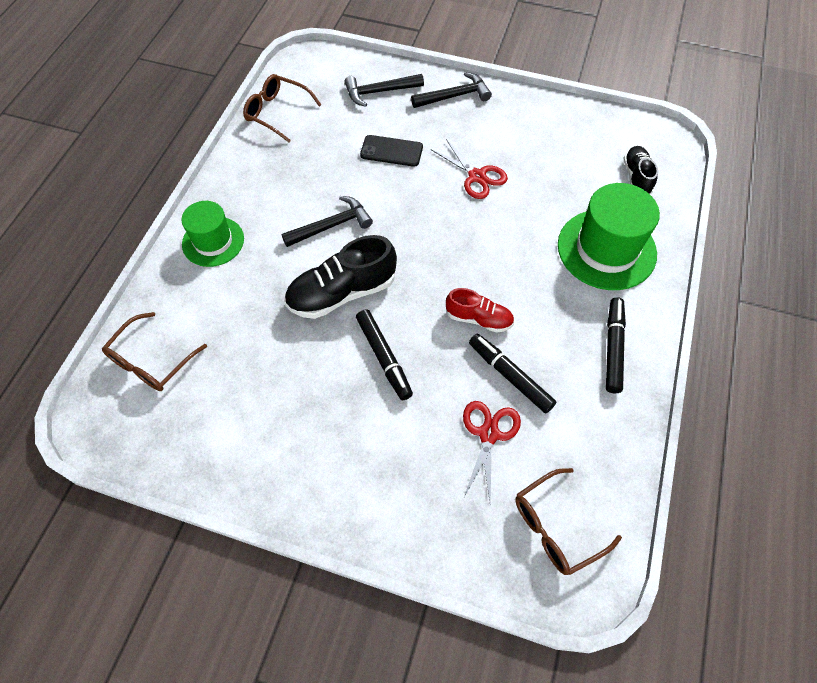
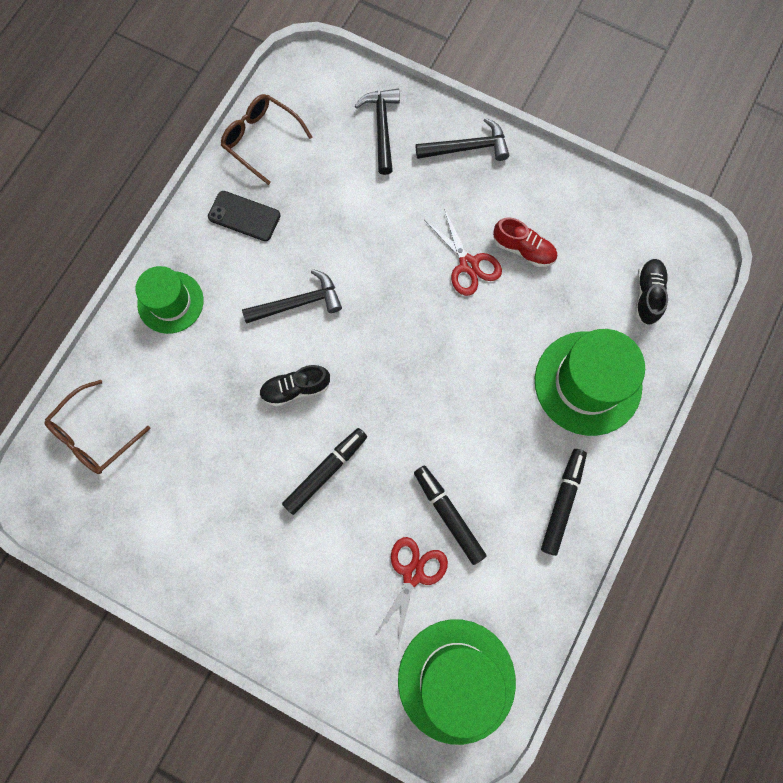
camera: 10 degrees right, 15 degrees up
black shoe [284,235,397,319] -> black shoe [259,365,330,407], size x0.59
black hammer [344,74,424,107] -> black hammer turned 90 degrees clockwise [355,89,400,175]
black marker [356,309,413,400] -> black marker turned 120 degrees counterclockwise [282,428,367,515]
black phone [360,135,423,167] -> black phone moved to [208,191,281,241]
red shoe [446,288,514,333] -> red shoe moved to [493,217,557,267]
brown glasses [515,468,622,575] -> green hat [398,619,516,745]

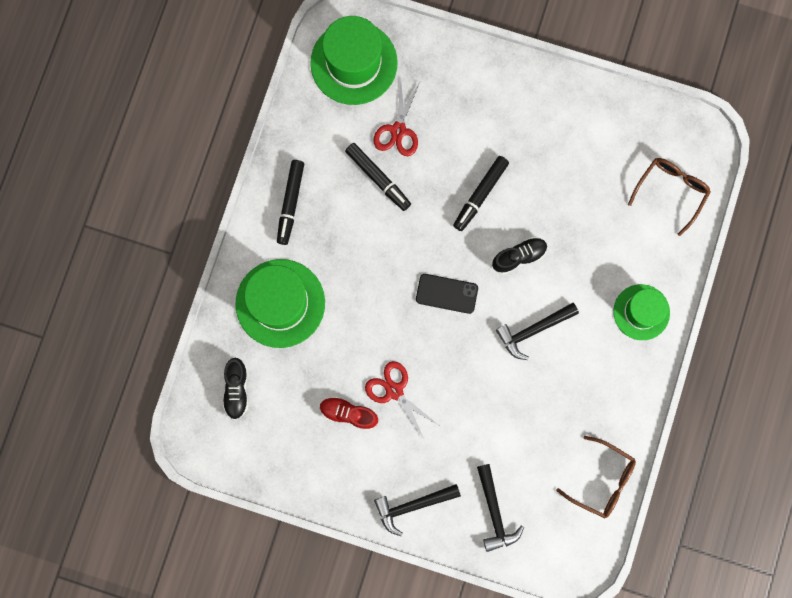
camera: 170 degrees right, 5 degrees up
black phone [208,191,281,241] -> black phone moved to [416,274,478,314]

